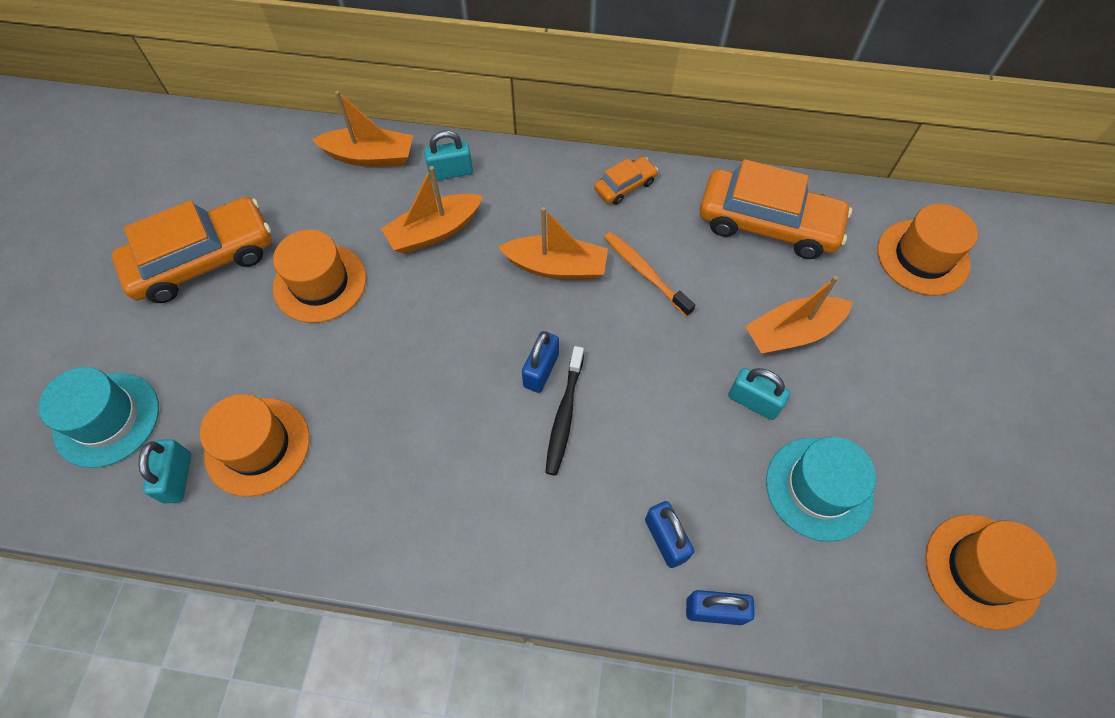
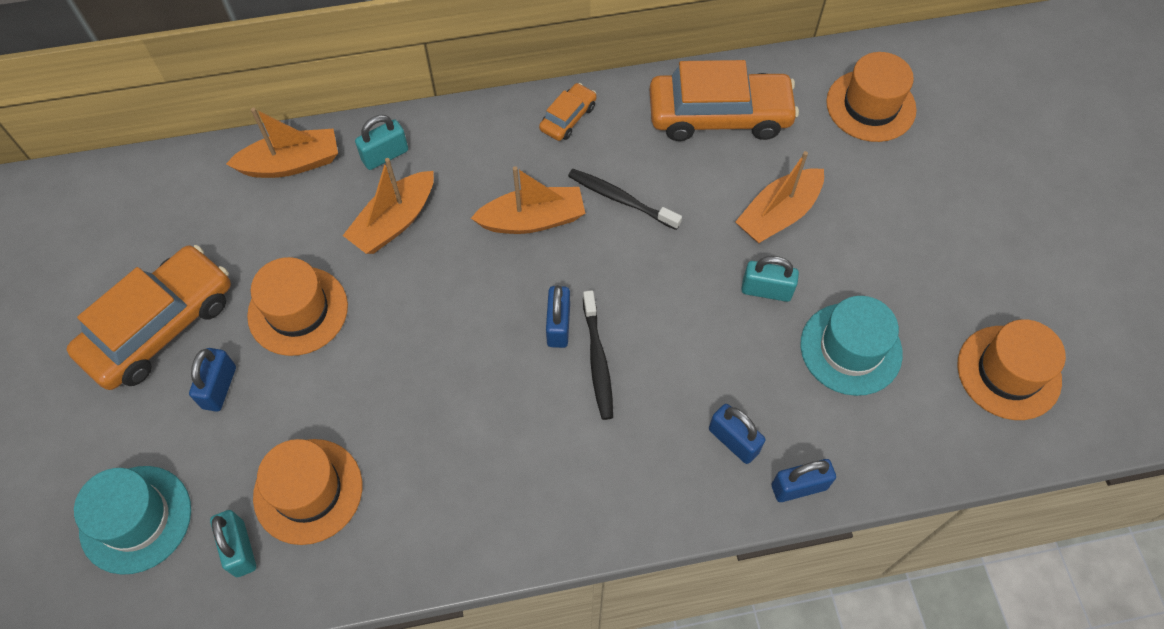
camera: 20 degrees left, 0 degrees up
orange toothbrush [604,232,695,317] -> black toothbrush [568,169,682,230]
none -> blue padlock [189,348,236,412]

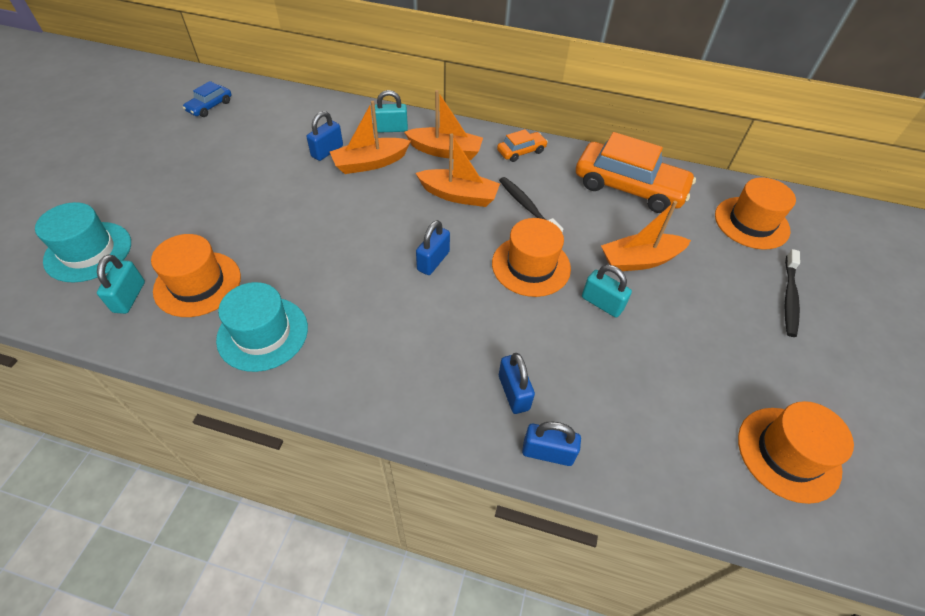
camera: 25 degrees right, 10 degrees down
orange car [67,245,231,390] -> none
blue padlock [189,348,236,412] -> blue padlock moved to [307,111,343,161]
orange boat [226,108,338,178] -> orange boat moved to [404,90,483,160]
orange hat [247,257,348,356] -> orange hat moved to [492,218,571,297]
black toothbrush [583,290,613,420] -> black toothbrush moved to [785,249,800,337]
turquoise hat [800,296,903,396] -> turquoise hat moved to [216,282,308,372]
none -> blue car [183,81,232,117]

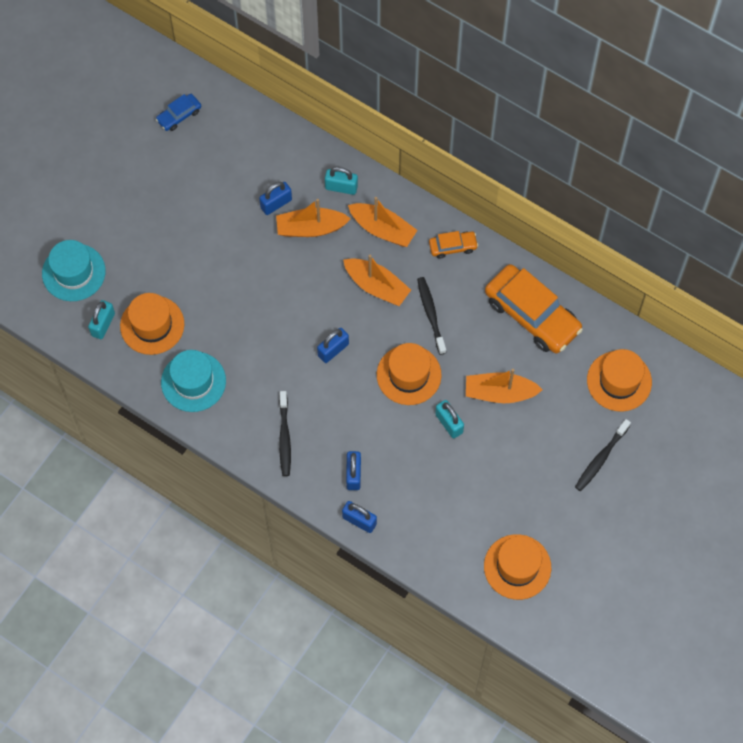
camera: 20 degrees right, 15 degrees up
none -> black toothbrush [279,391,291,476]

